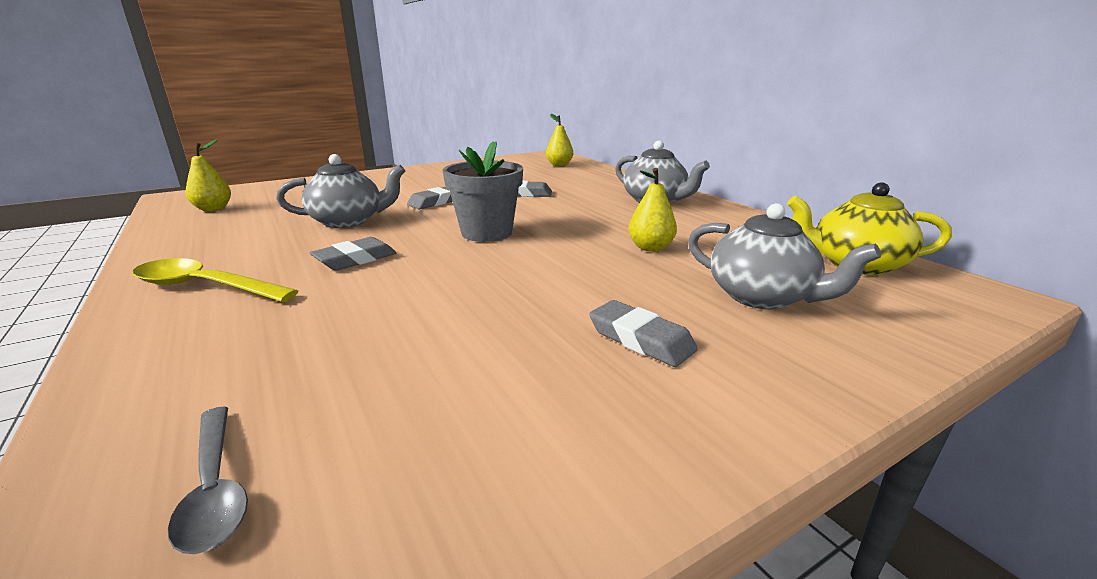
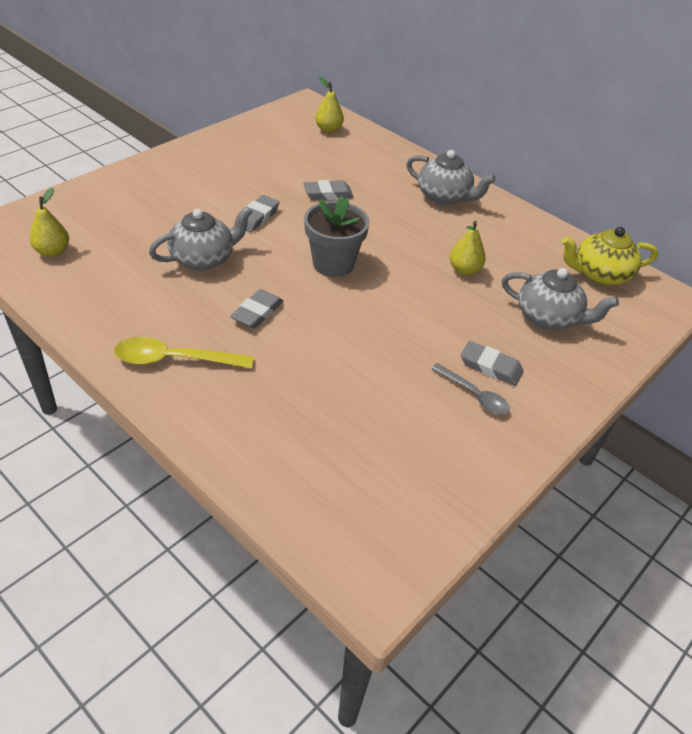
camera: 20 degrees left, 20 degrees up
grey spoon [168,407,248,554] -> grey spoon moved to [431,363,510,415]

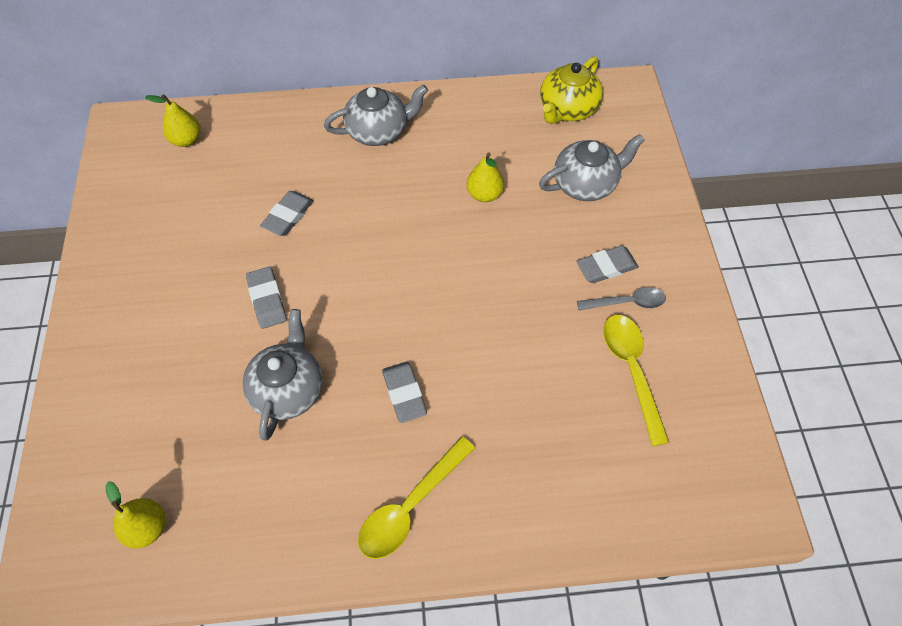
camera: 45 degrees left, 15 degrees up
grey flower pot [304,195,370,277] -> none
none -> yellow spoon [603,315,670,446]

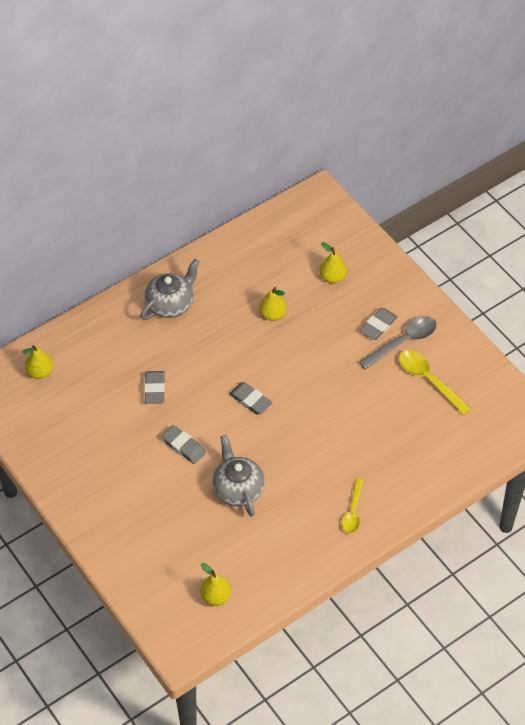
camera: 30 degrees left, 5 degrees down
yellow spoon [358,436,475,559] -> yellow spoon [341,479,364,533], size x0.67
grey eraser [382,362,427,423] -> grey eraser moved to [229,382,273,415]
grey teapot [539,134,645,201] -> yellow pear [320,242,347,283]
yellow teapot [541,57,603,124] -> none
grey spoon [577,287,666,310] -> grey spoon [359,316,437,369], size x1.50

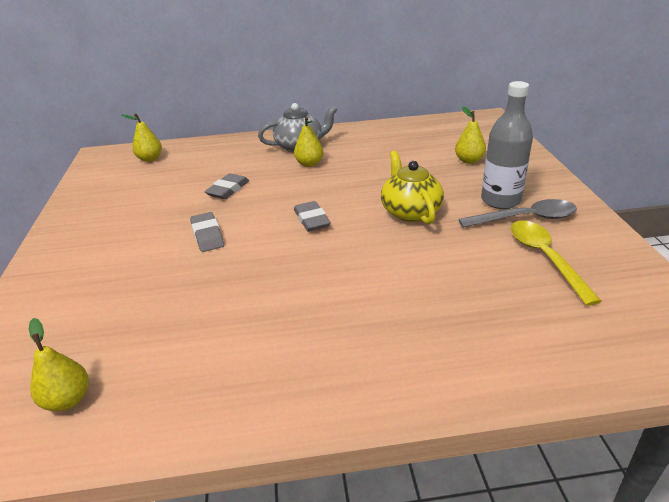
camera: 30 degrees right, 20 degrees down
grey teapot [212,435,265,517] -> none
yellow pear [259,287,287,321] -> yellow pear moved to [294,117,323,167]
yellow spoon [341,479,364,533] -> none
grey eraser [360,308,397,340] -> grey bottle [481,81,533,209]
none -> yellow teapot [381,151,444,224]

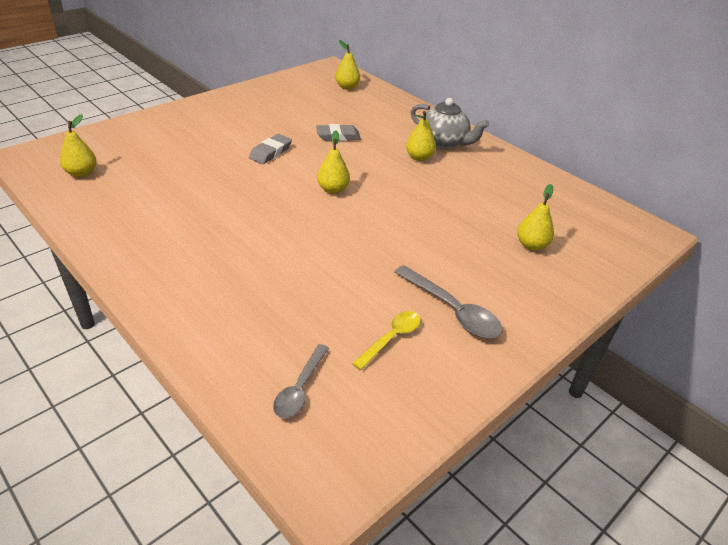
camera: 50 degrees right, 5 degrees up
grey eraser [294,201,331,232] -> yellow pear [317,131,350,194]
yellow teapot [381,151,444,224] -> none
grey bottle [481,81,533,209] -> none
yellow spoon [511,220,602,306] -> yellow spoon [352,311,421,370], size x0.67
none -> grey spoon [273,344,329,418]

